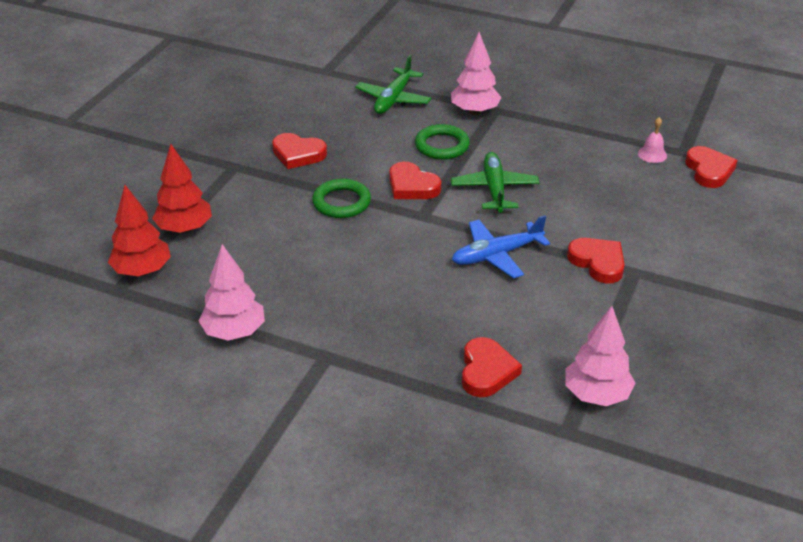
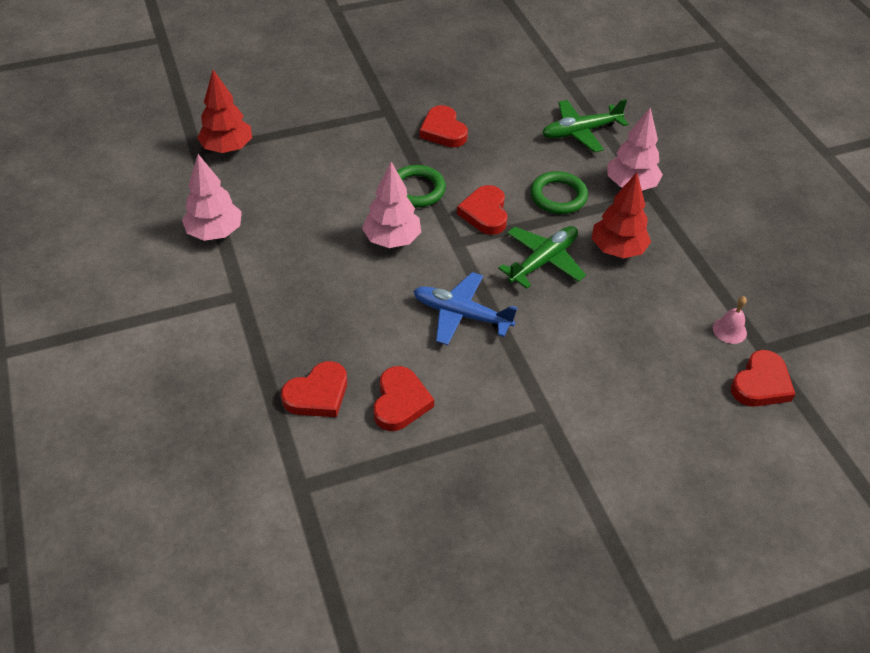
camera: 45 degrees right, 10 degrees up
red tree [152,144,212,233] -> red tree moved to [591,172,651,258]
pink tree [565,306,635,406] -> pink tree moved to [362,162,421,248]
red heart [567,238,624,284] -> red heart moved to [374,366,434,431]

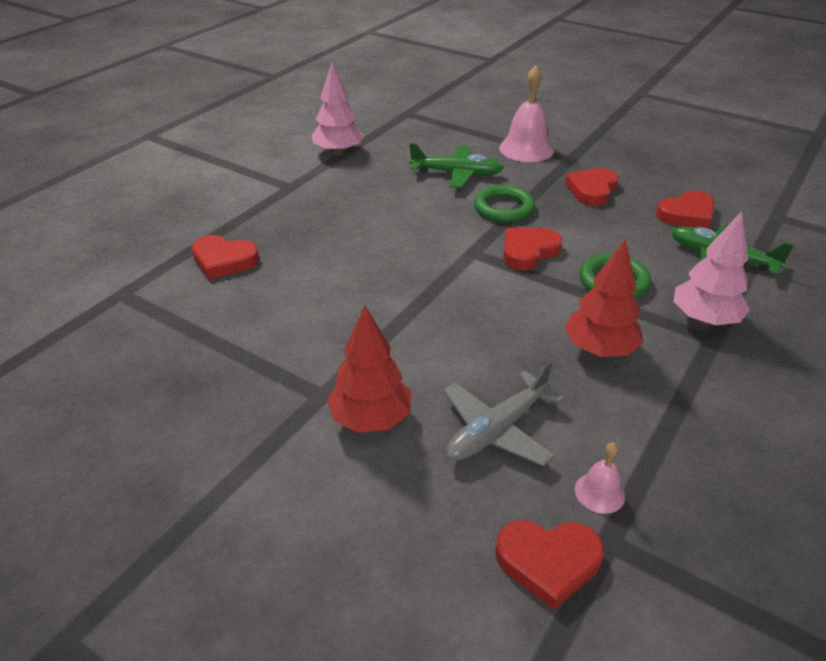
camera: 55 degrees right, 10 degrees down
red tree [197,70,252,153] -> red tree moved to [327,305,412,433]
pink tree [362,162,421,248] -> none
red heart [374,366,434,431] -> red heart moved to [656,190,714,229]
blue plane [413,272,517,345] -> none
green plane [498,226,586,289] -> green plane moved to [409,143,504,188]
none -> grey plane [444,361,565,466]
none -> pink bell [499,66,554,162]

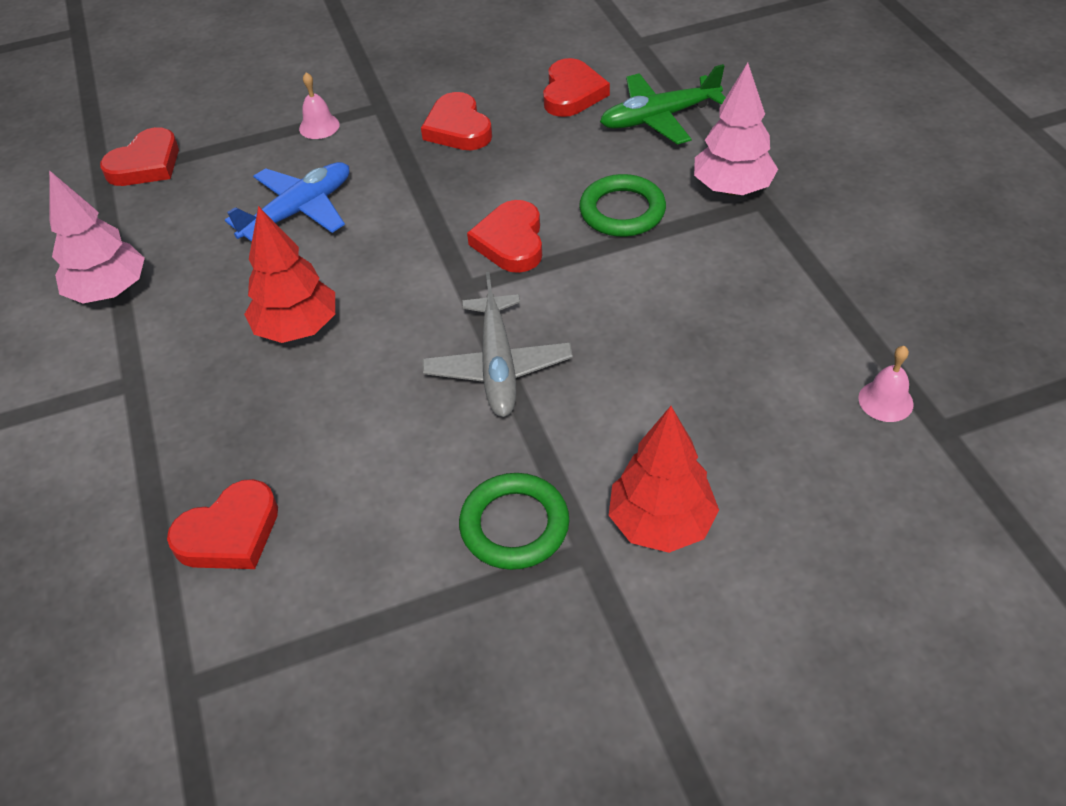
camera: 50 degrees left, 10 degrees up
green plane [409,143,504,188] -> blue plane [225,162,349,242]
grey plane [444,361,565,466] -> grey plane moved to [422,272,573,417]
green ring [474,185,535,222] -> green ring moved to [459,473,569,570]
red heart [495,520,604,610] -> red heart moved to [100,127,179,186]
pink bell [499,66,554,162] -> pink bell [299,72,340,139], size x0.51
red tree [565,239,643,357] -> red tree moved to [244,206,335,343]

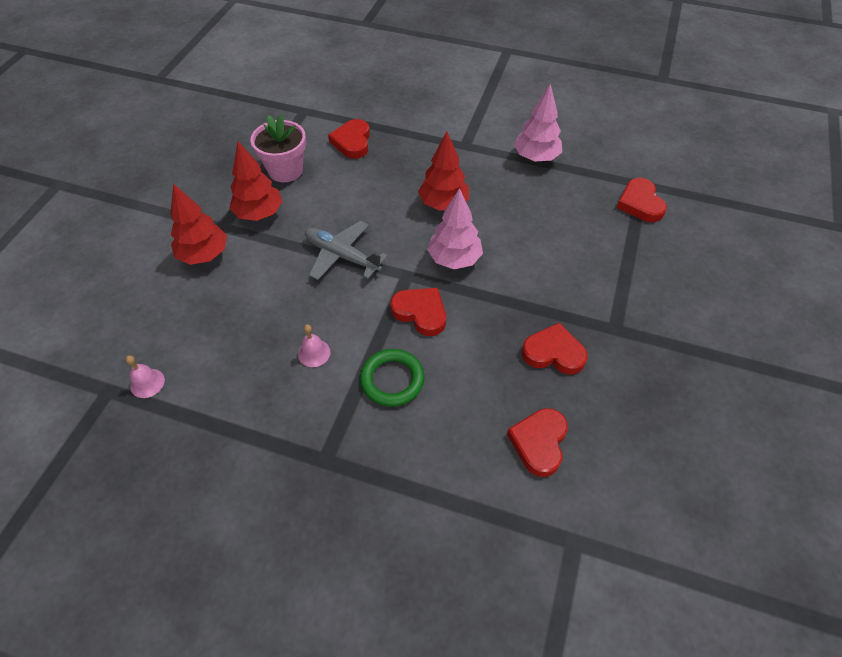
camera: 125 degrees right, 5 degrees up
blue plane [225,162,349,242] -> none
pink bell [299,72,340,139] -> pink bell moved to [298,324,330,367]
green ring [459,473,569,570] -> red tree [229,141,283,221]
red heart [543,58,610,117] -> red heart turned 60 degrees clockwise [507,408,568,477]
green plane [600,64,726,145] -> none
pink tree [694,63,778,195] -> pink tree moved to [427,188,483,269]
none -> pink flower pot [250,114,306,182]

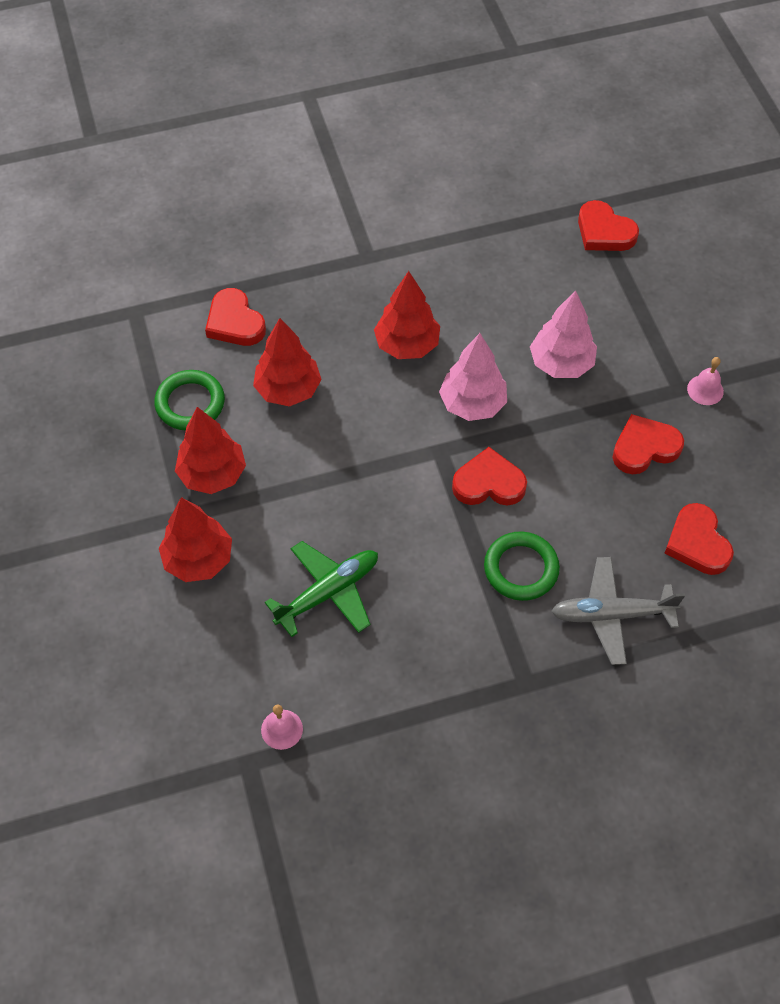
camera: 35 degrees left, 5 degrees up
pink flower pot [250,114,306,182] -> green ring [154,370,225,430]
pink bell [298,324,330,367] -> pink bell moved to [687,357,724,405]
grey plane [305,221,388,280] -> grey plane moved to [551,557,685,665]
pink tree [514,83,562,162] -> pink tree moved to [530,291,597,378]
none -> red tree [253,318,322,407]
none -> green plane [265,541,378,637]

